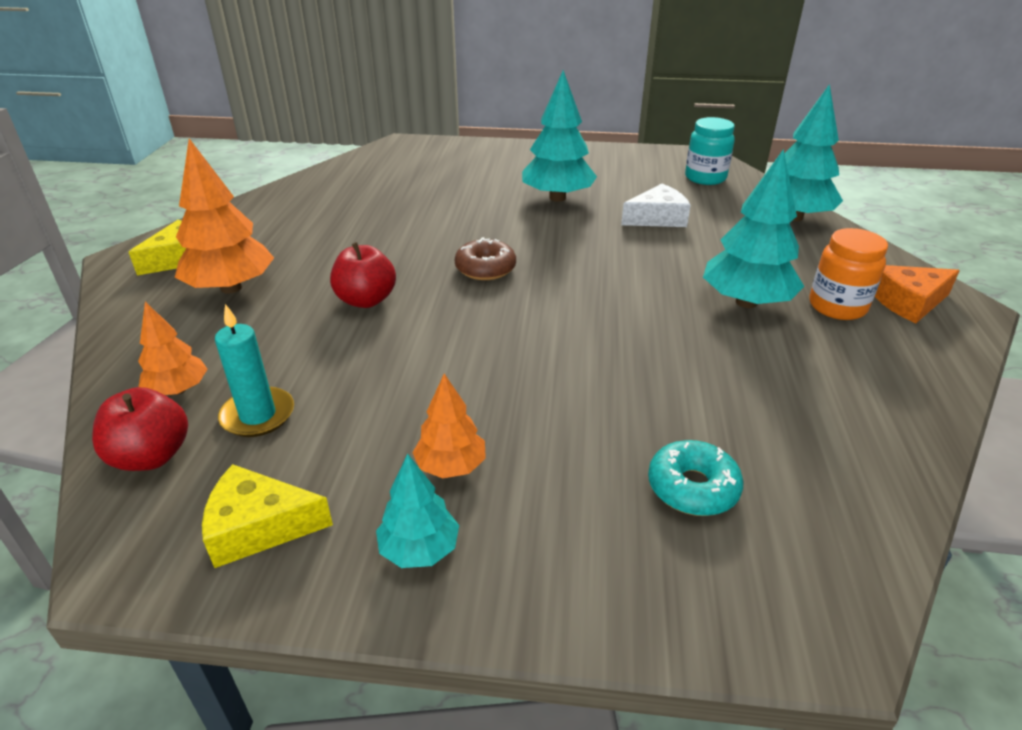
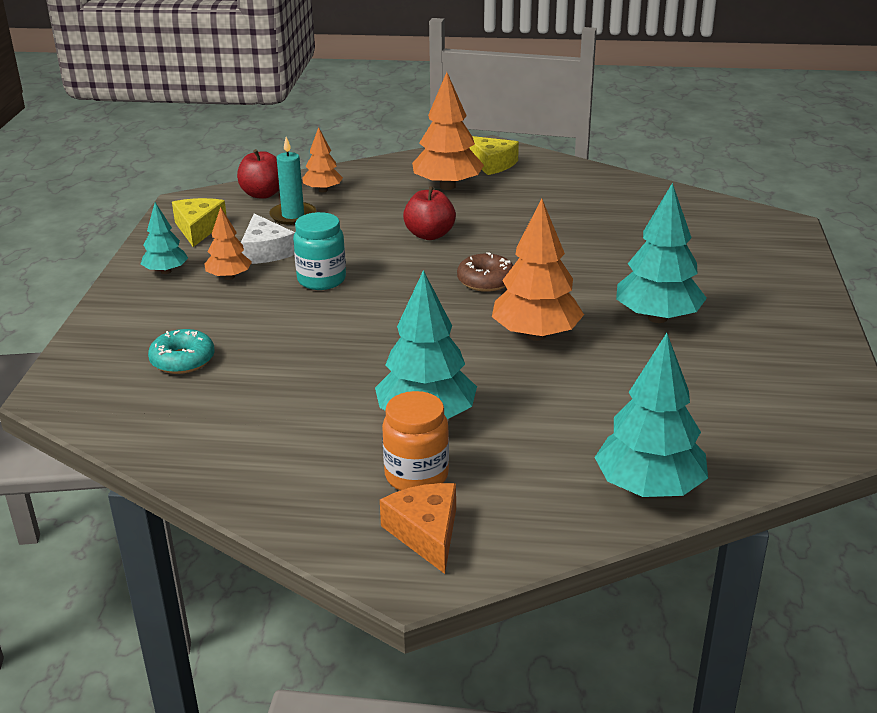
camera: 90 degrees right, 5 degrees down
white cheese [621,184,691,227] -> white cheese moved to [241,213,295,264]
turquoise jar [685,117,735,185] -> turquoise jar moved to [293,212,346,290]
none -> orange tree [492,199,584,341]

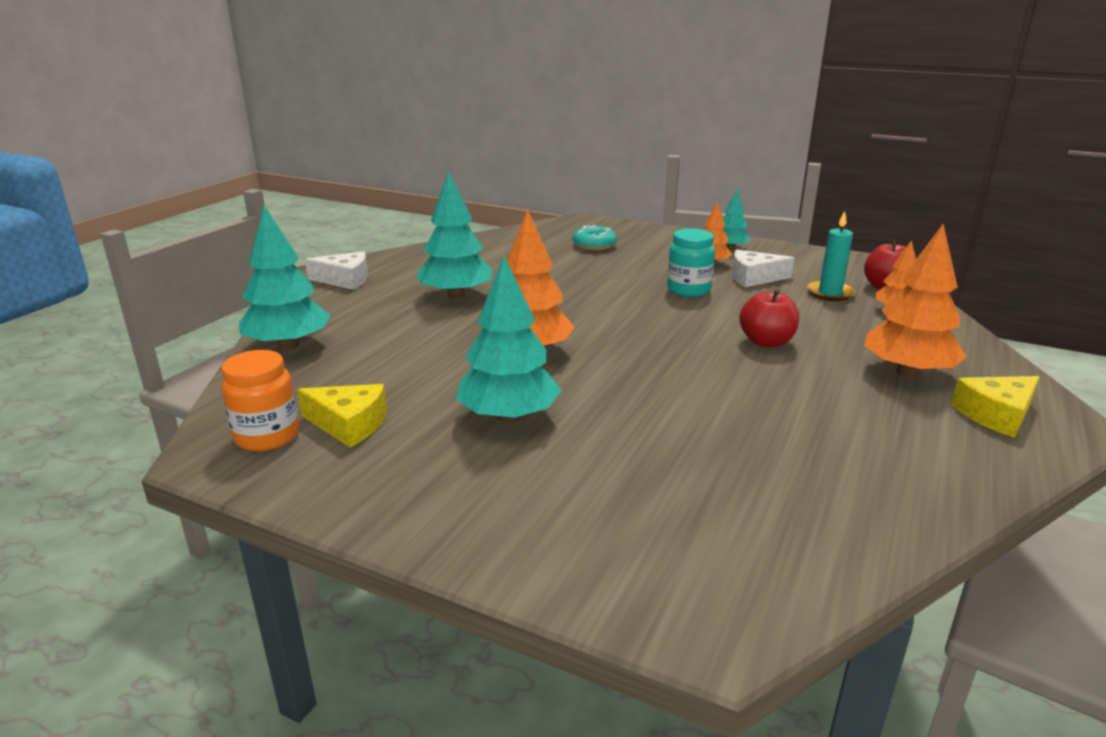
camera: 110 degrees right, 5 degrees down
yellow cheese [172,198,227,247] -> yellow cheese moved to [297,384,387,447]
orange cheese [380,483,456,574] -> white cheese [305,251,368,290]
orange jar [382,391,449,491] -> orange jar moved to [221,350,299,451]
brown donut [457,252,513,292] -> none

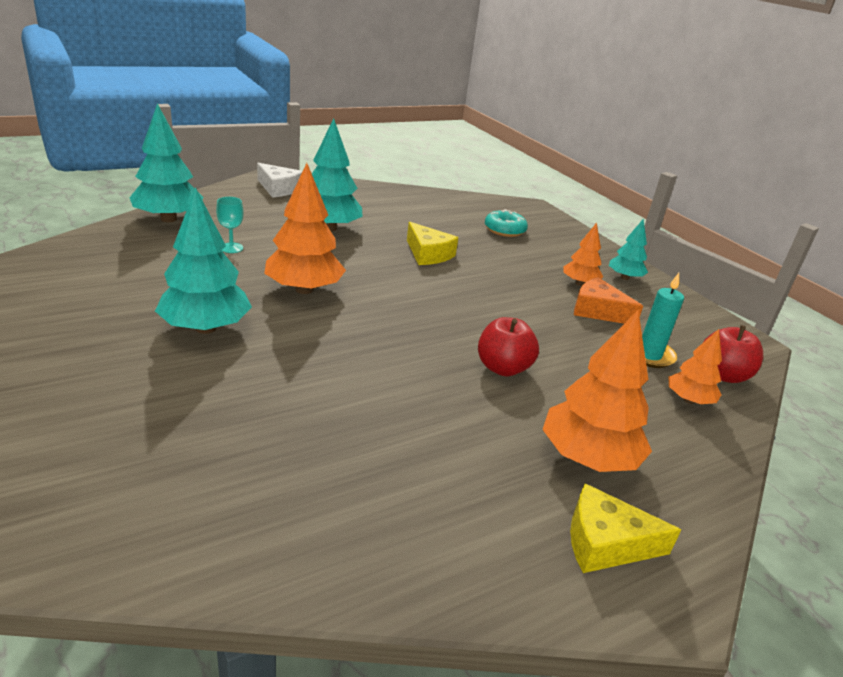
camera: 30 degrees right, 5 degrees up
orange jar [221,350,299,451] -> none
yellow cheese [297,384,387,447] -> yellow cheese moved to [407,222,458,265]
turquoise jar [667,228,715,297] -> none
white cheese [732,249,795,287] -> orange cheese [574,277,643,324]
none -> turquoise goblet [216,197,244,253]

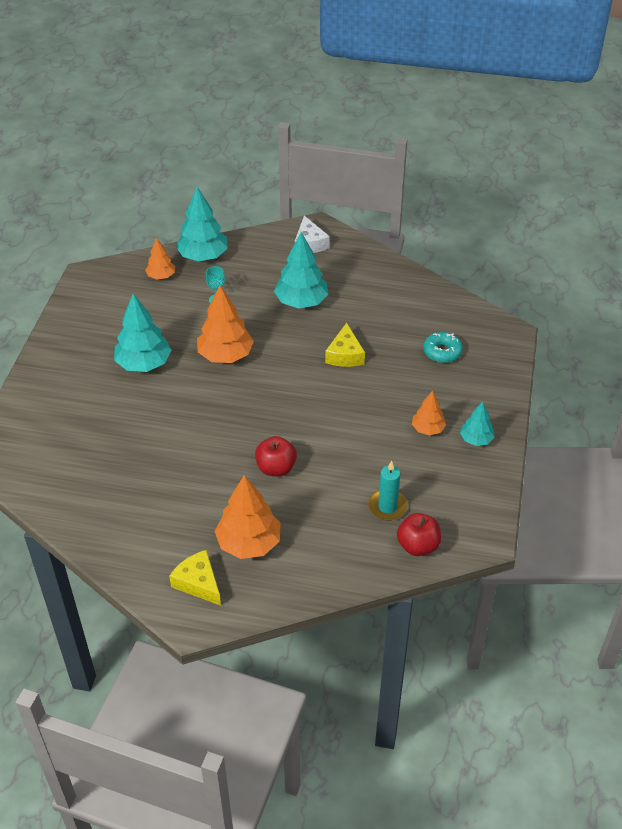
camera: 45 degrees right, 15 degrees up
orange cheese [574,277,643,324] -> none
orange tree [668,329,722,404] -> orange tree moved to [145,238,175,280]

